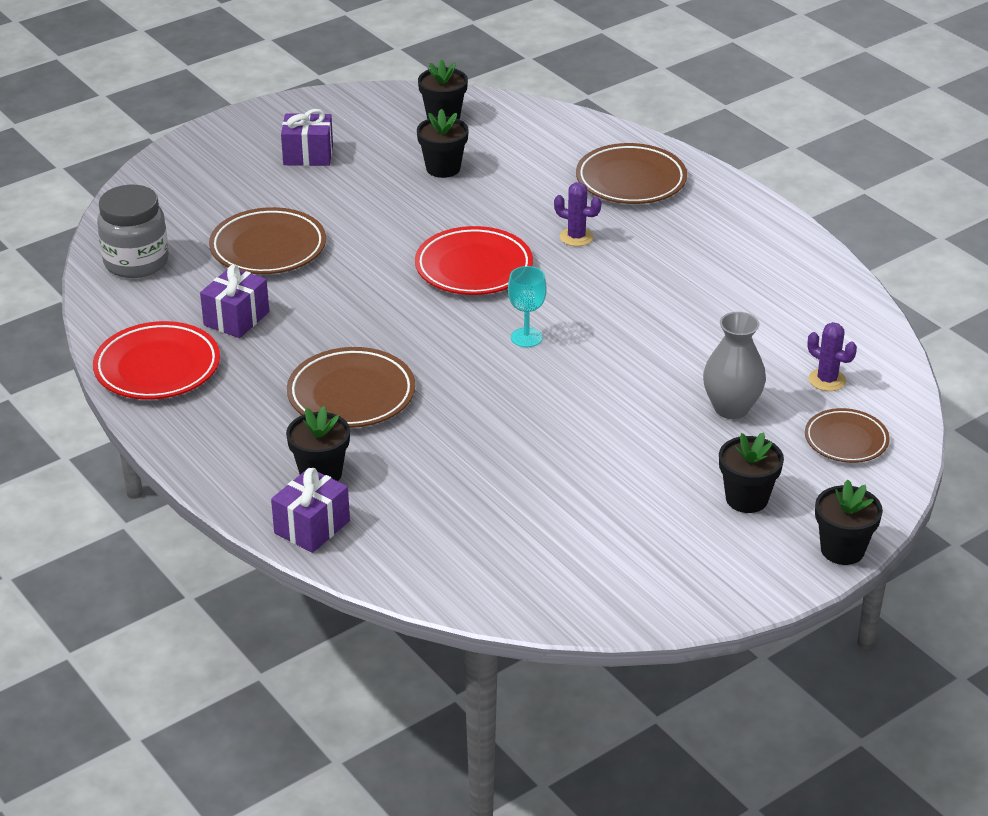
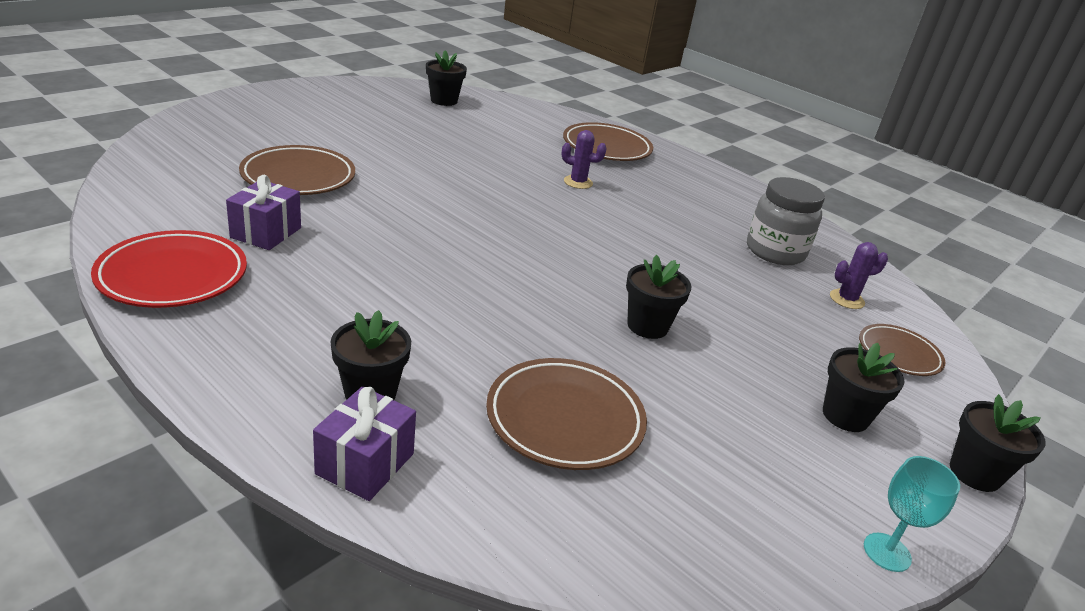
camera: 15 degrees left, 5 degrees down
grey jar [97,185,169,278] -> grey jar moved to [747,177,825,265]
purple gift [281,109,333,166] -> none
brown plate [287,347,415,428] -> brown plate moved to [486,358,647,470]
red plate [415,226,533,295] -> none
black flower pot [417,109,469,178] -> black flower pot moved to [626,255,692,339]
turquoise goblet [508,266,547,347] -> turquoise goblet moved to [864,456,960,572]
grey vase [703,312,766,419] -> none
purple cactus [808,322,857,391] -> purple cactus turned 45 degrees counterclockwise [830,242,888,309]

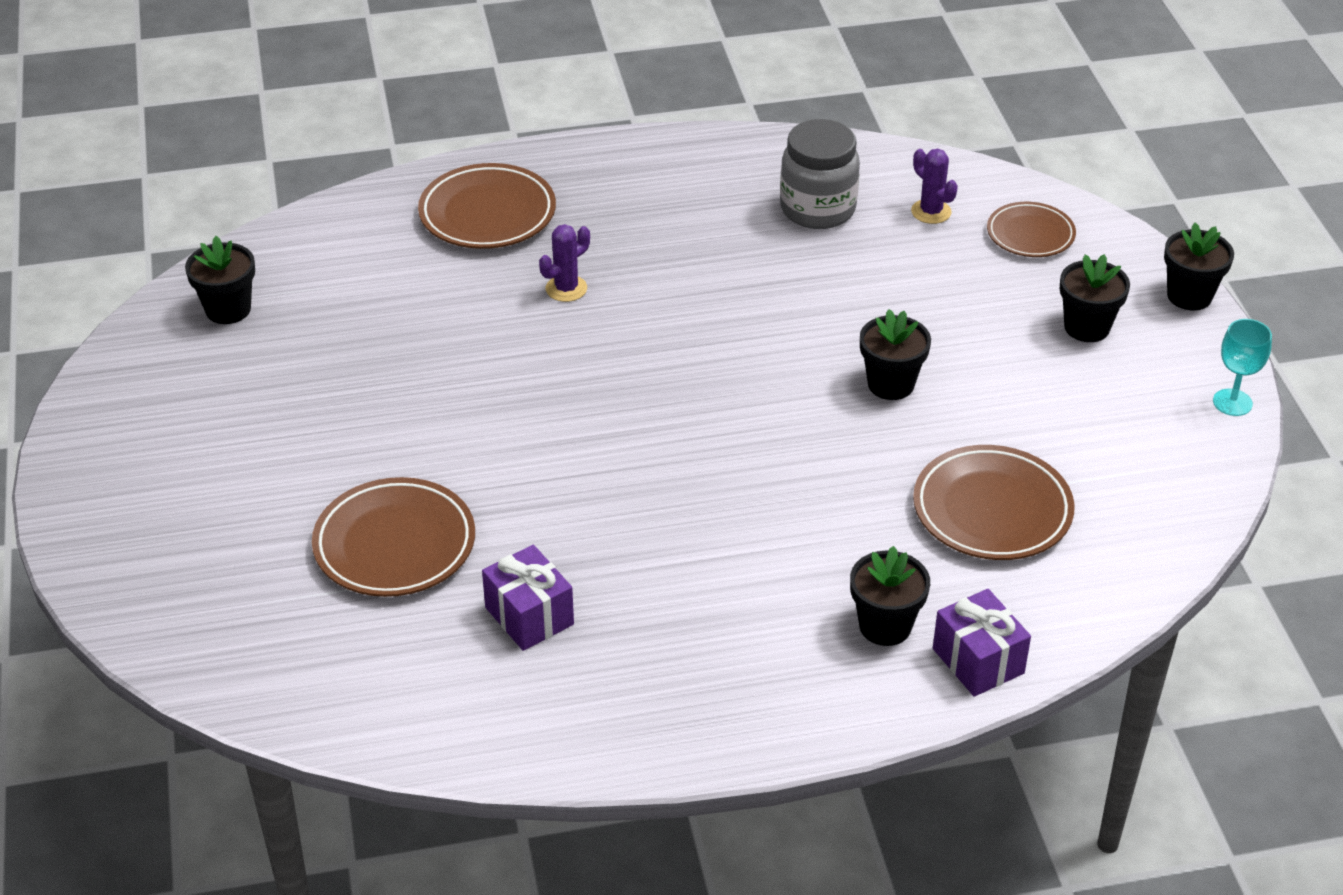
camera: 50 degrees left, 10 degrees up
red plate [91,230,247,308] -> none
purple cactus [830,242,888,309] -> purple cactus turned 60 degrees counterclockwise [911,149,958,224]

